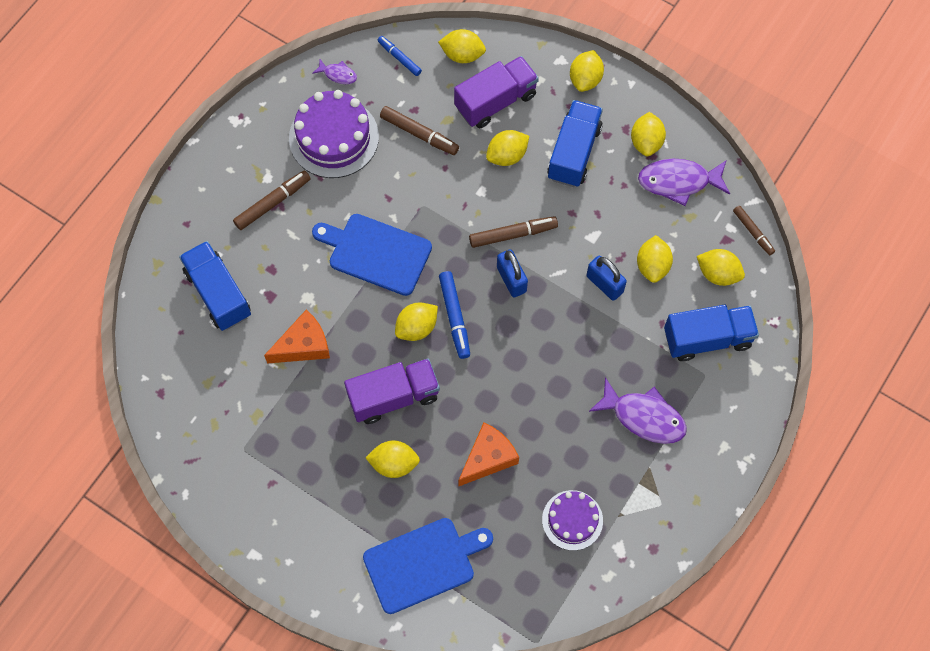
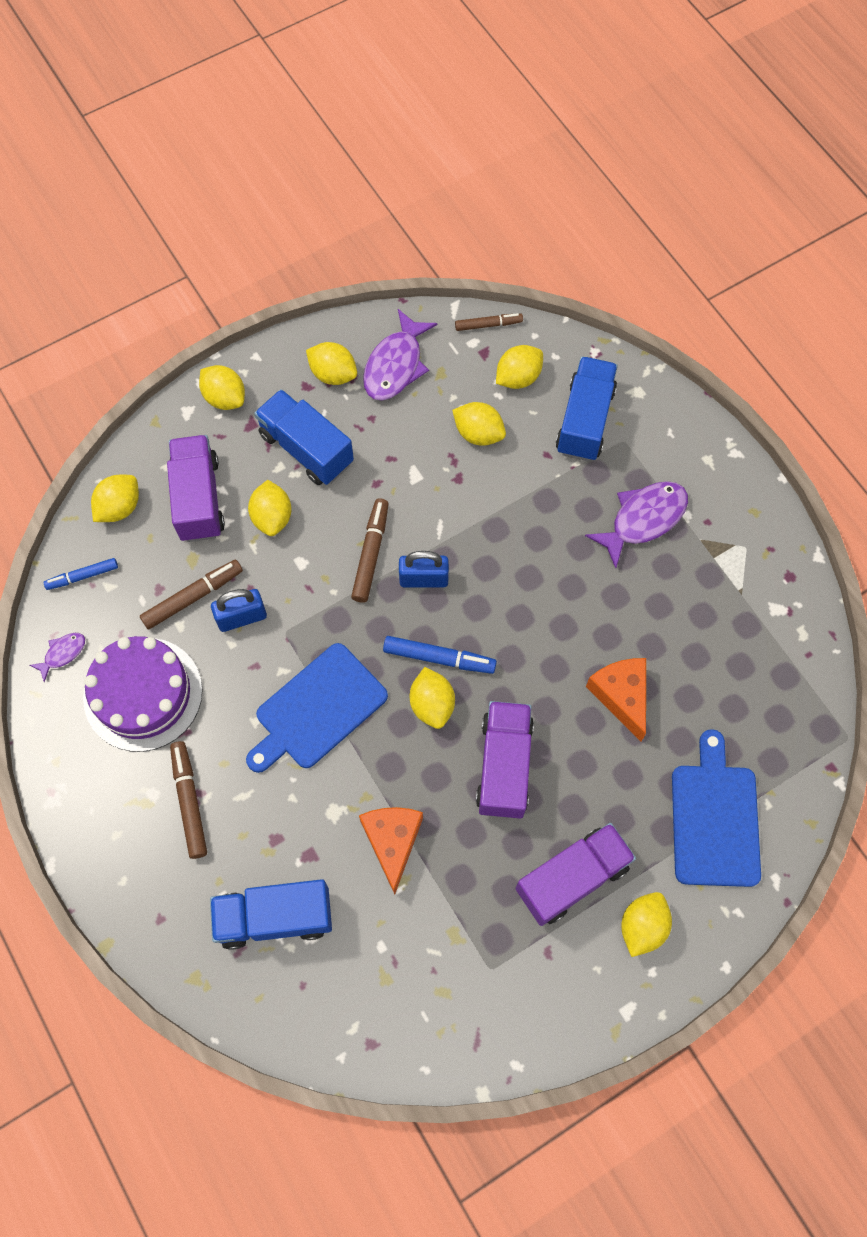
camera: 65 degrees left, 0 degrees up
yellow lemon [366,440,420,478] -> yellow lemon moved to [621,892,672,957]
purple cake [542,490,603,551] -> none
blue padlock [587,256,627,301] -> blue padlock moved to [211,589,267,632]
none -> purple truck [516,823,636,926]

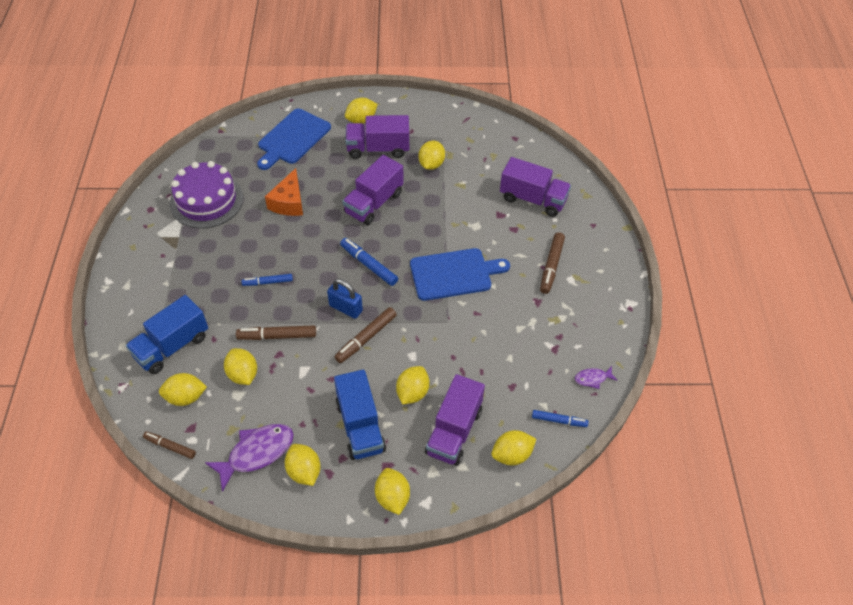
camera: 150 degrees left, 15 degrees down
purple cake [83,636,202,752] -> purple cake moved to [170,161,243,228]
brown marker [140,560,243,630] -> brown marker moved to [236,325,316,340]
blue truck [210,879,332,950] -> purple truck [500,157,571,217]
blue padlock [211,589,267,632] -> none
orange cheese [359,807,423,895] -> none
yellow lemon [410,667,455,729] -> yellow lemon moved to [419,140,445,170]
purple fish [585,481,688,568] -> none
none -> blue marker [241,274,293,286]

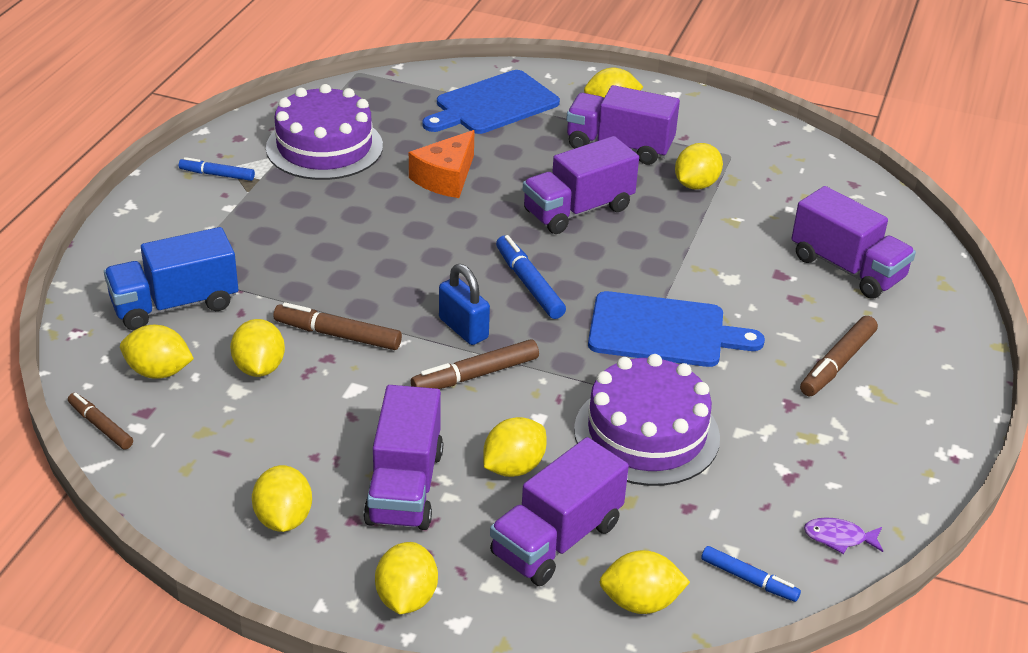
camera: 20 degrees right, 15 degrees down
purple fish [205,424,294,492] -> none
blue marker [241,274,293,286] -> blue marker moved to [179,157,255,181]
blue truck [334,370,386,460] -> purple truck [363,385,443,530]
none -> purple cake [574,354,720,486]

